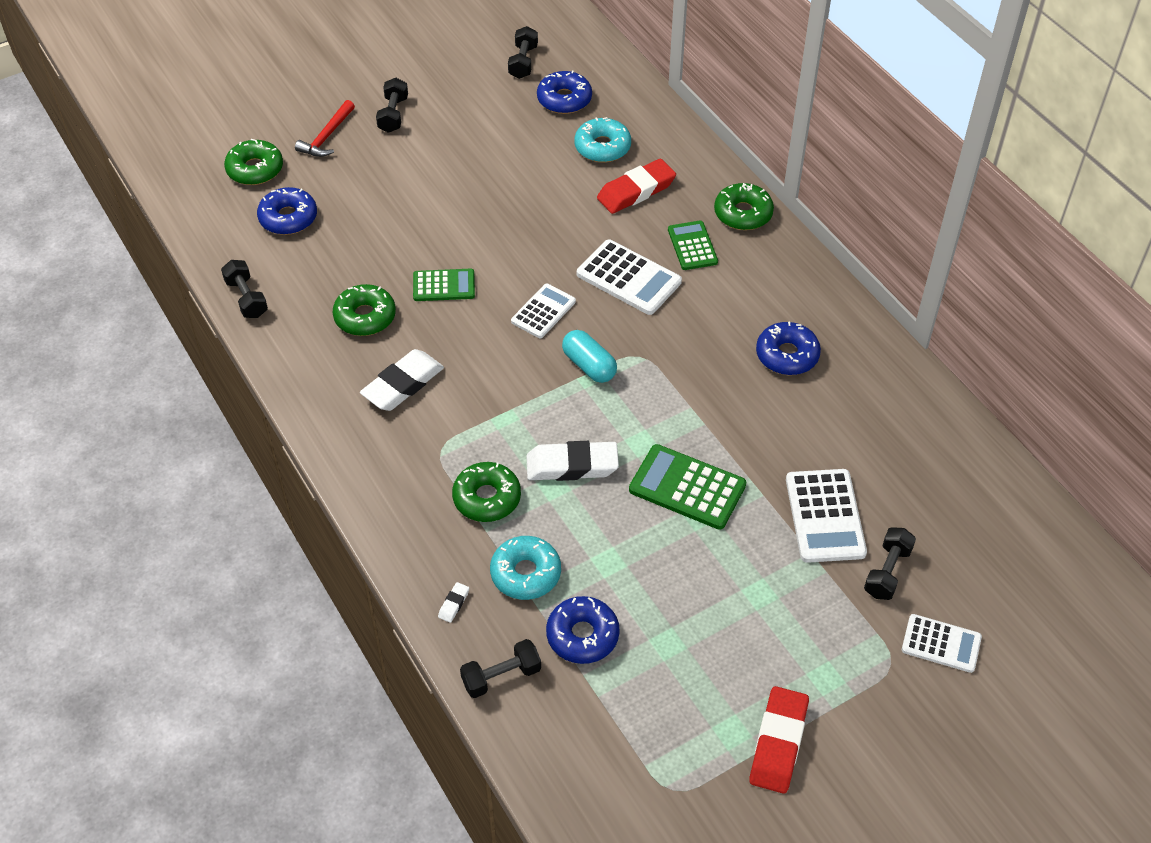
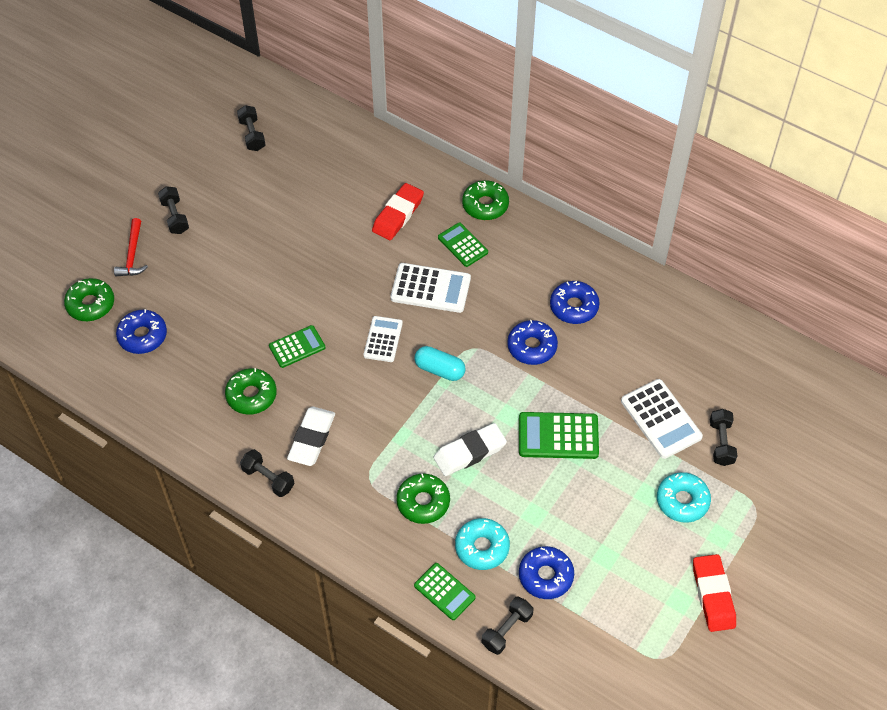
camera: 25 degrees left, 5 degrees up
black dumbbell [221,260,268,318] -> black dumbbell moved to [240,449,294,497]
white eraser [438,582,469,623] -> green calculator [414,563,475,620]
blue donut [537,70,592,114] -> blue donut moved to [507,320,558,365]
turquoise donut [574,117,631,162] -> turquoise donut moved to [657,472,711,523]
white calculator [902,614,982,673] -> none

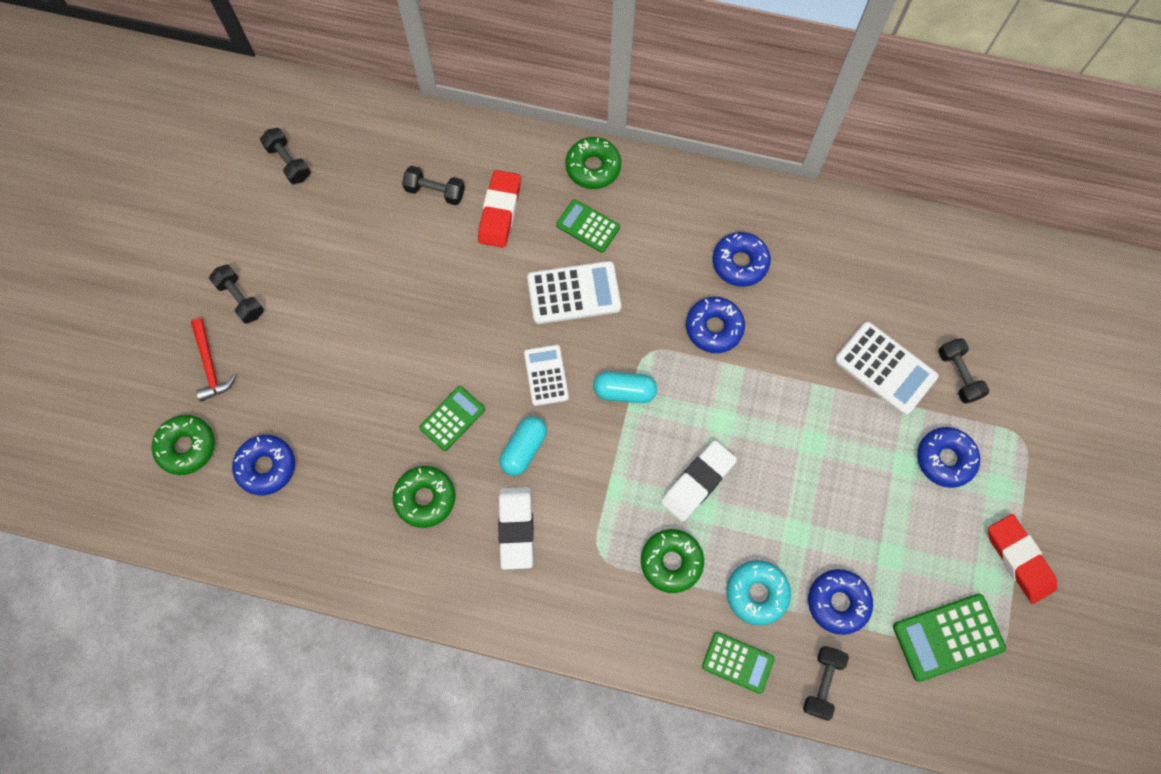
camera: 20 degrees left, 15 degrees up
black dumbbell [240,449,294,497] -> black dumbbell moved to [402,166,465,205]
green calculator [519,412,599,459] -> green calculator moved to [893,594,1006,682]
turquoise donut [657,472,711,523] -> blue donut [917,427,980,488]
none -> turquoise capsule [499,416,547,476]

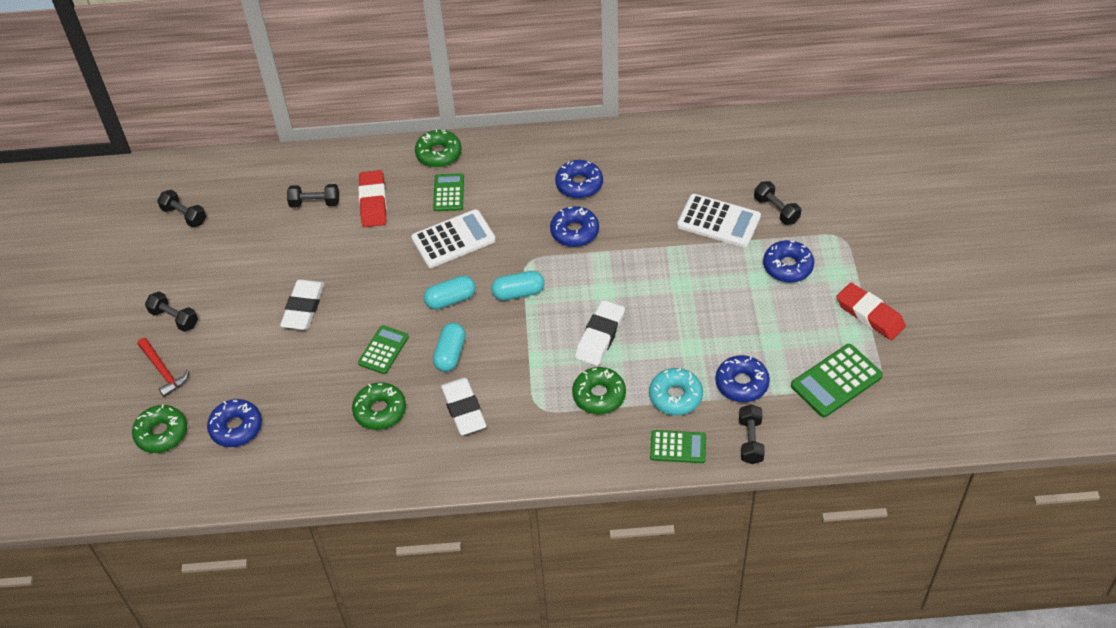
camera: 15 degrees left, 20 degrees down
white calculator [524,345,569,406] -> turquoise capsule [424,275,476,310]
green calculator [556,199,620,253] -> green calculator turned 75 degrees clockwise [433,173,464,211]
none -> white eraser [280,280,324,330]

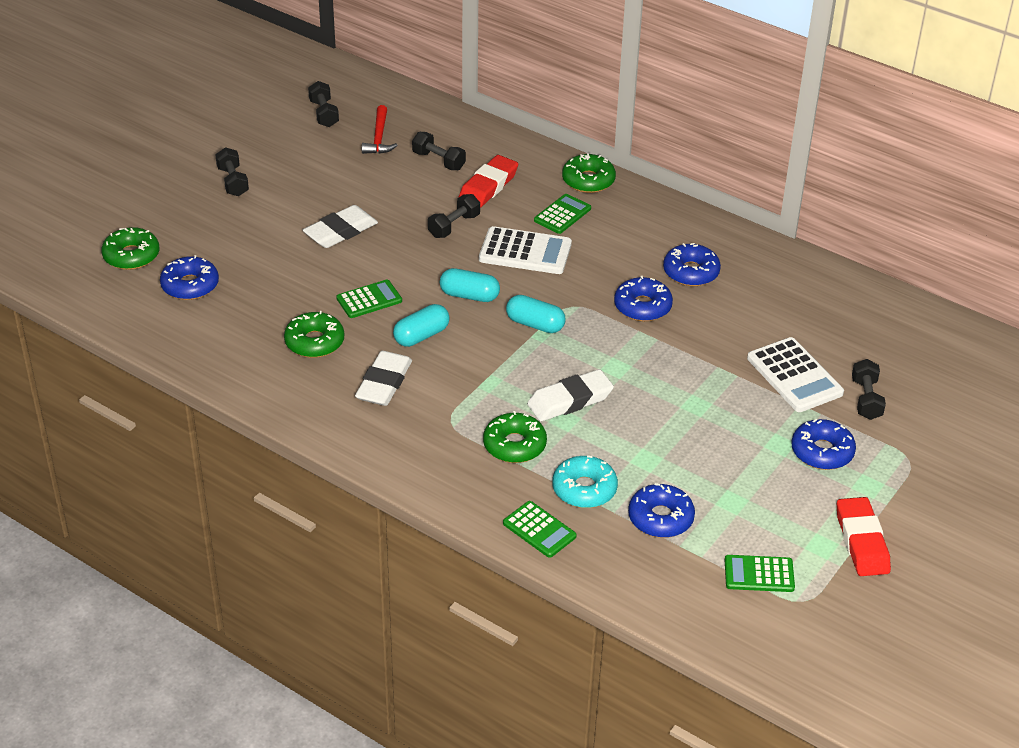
camera: 35 degrees right, 10 degrees down
red hammer [138,338,189,397] -> red hammer moved to [362,105,398,154]
black dumbbell [739,404,765,464] -> black dumbbell moved to [428,194,480,238]
green calculator [791,344,883,417] -> green calculator [725,555,795,592], size x0.65

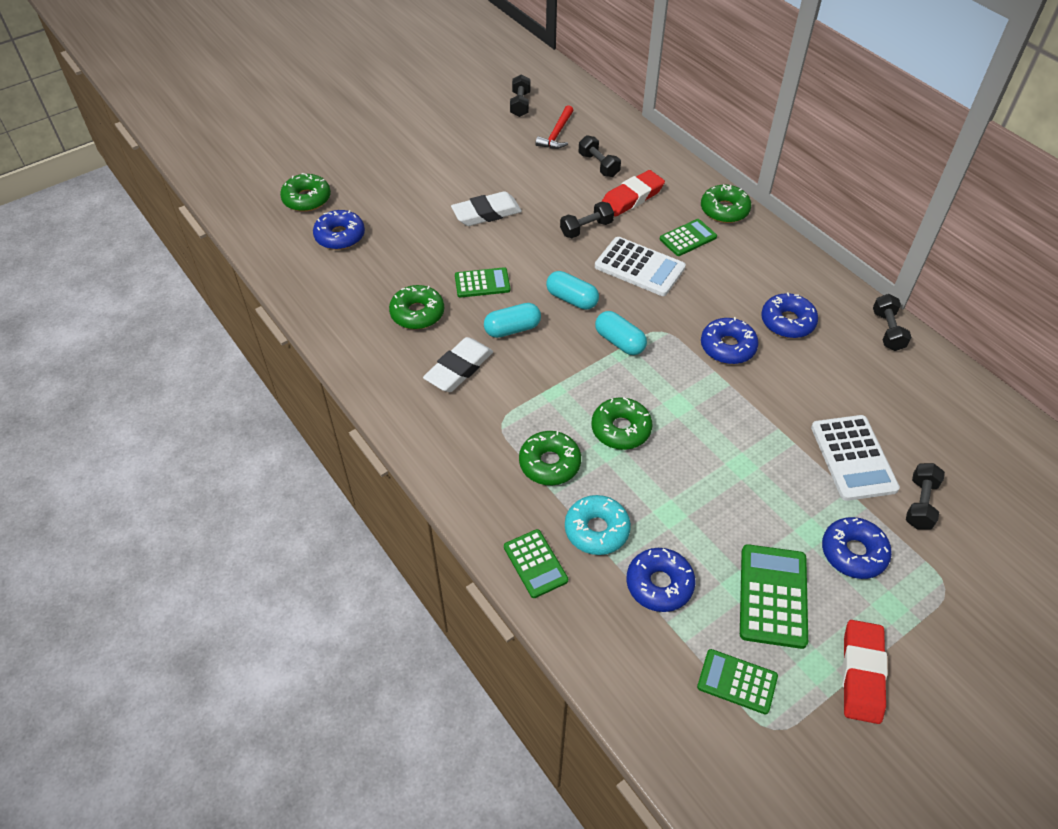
camera: 20 degrees right, 10 degrees up
black dumbbell [215,147,249,196] -> black dumbbell moved to [873,294,911,351]
white eraser [527,369,614,421] -> green donut [591,397,652,450]
none -> green calculator [740,544,808,649]

